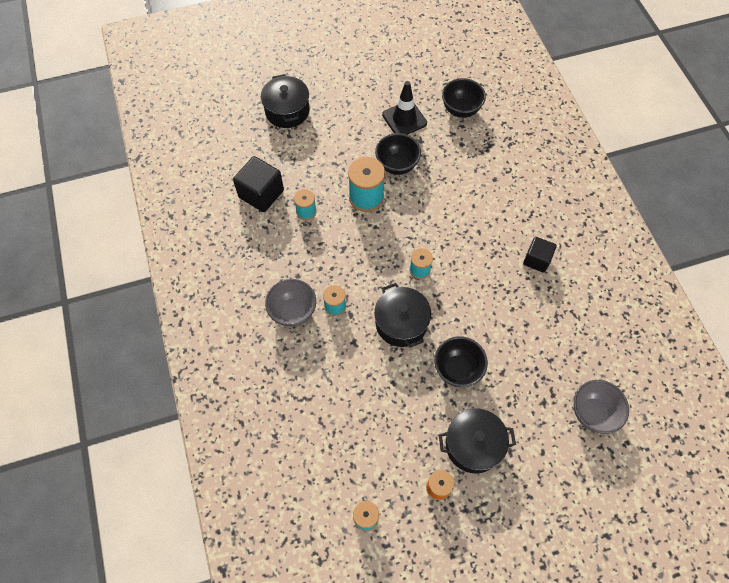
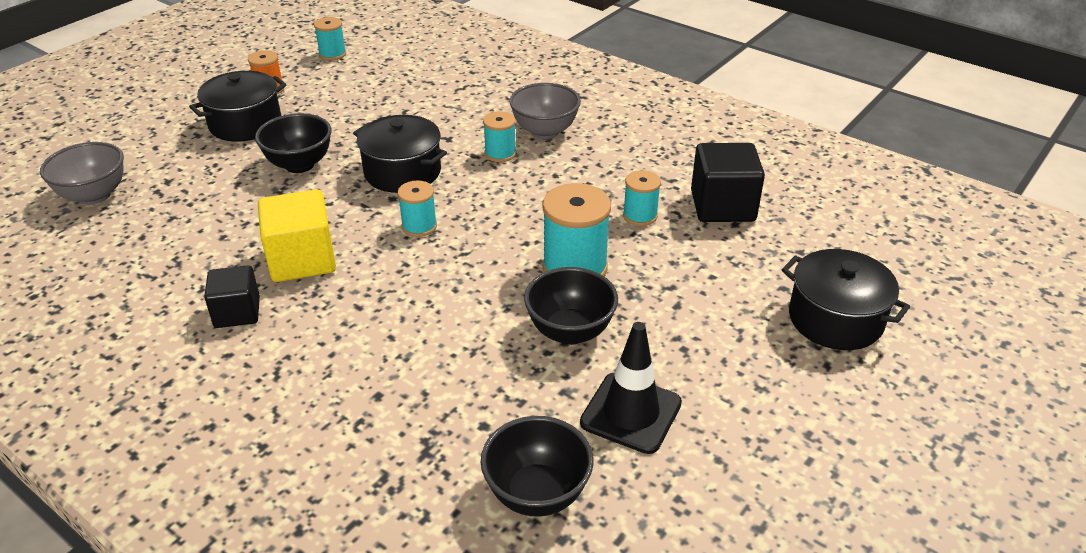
camera: 145 degrees right, 25 degrees down
none -> yellow cube [258,189,336,282]

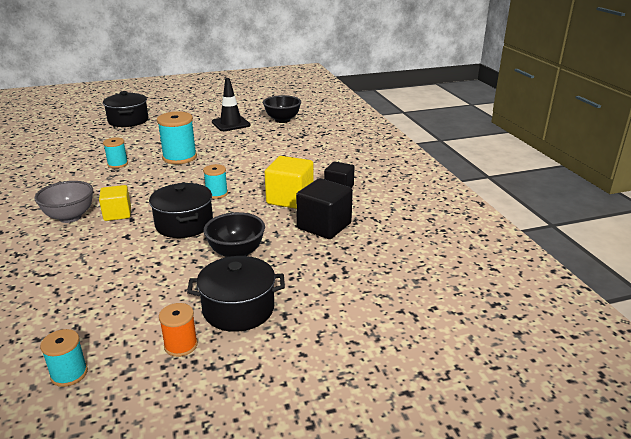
camera: 145 degrees left, 10 degrees down
grey bowl [40,142,124,205] -> none
turquoise spool [483,111,516,162] -> yellow cube [99,185,131,221]
black bowl [524,267,618,345] -> none
black cube [691,143,765,222] -> black cube moved to [296,178,353,239]

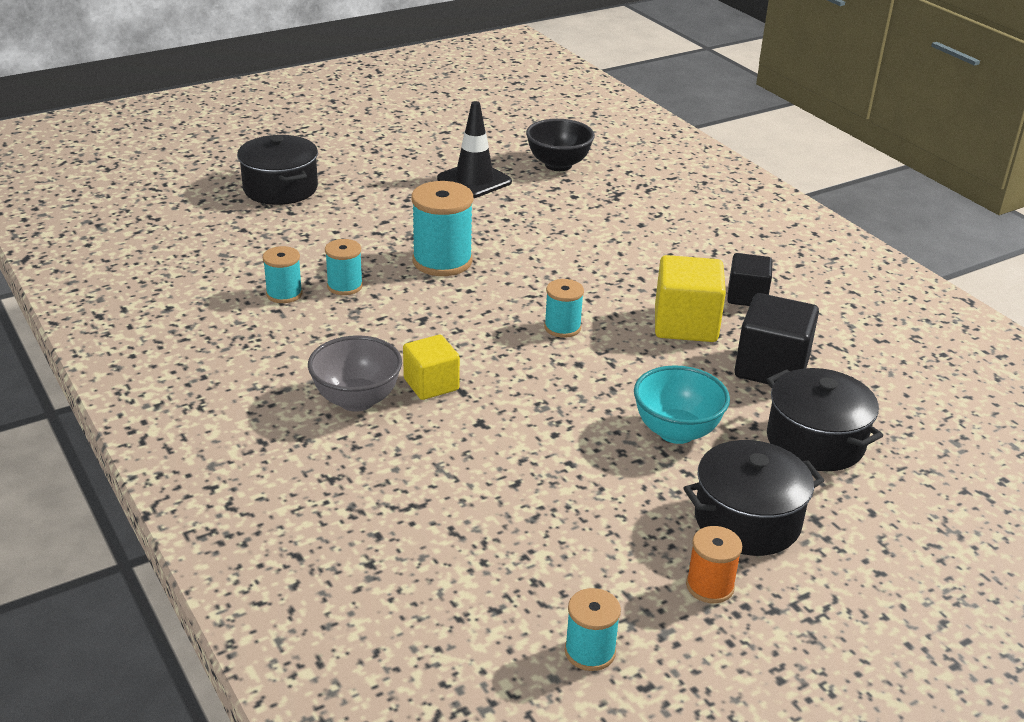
camera: 15 degrees left, 5 degrees up
black pot [149,183,213,238] -> black pot moved to [766,368,883,471]
black bowl [204,212,265,257] -> turquoise bowl [634,365,730,444]
none -> turquoise spool [262,246,303,303]

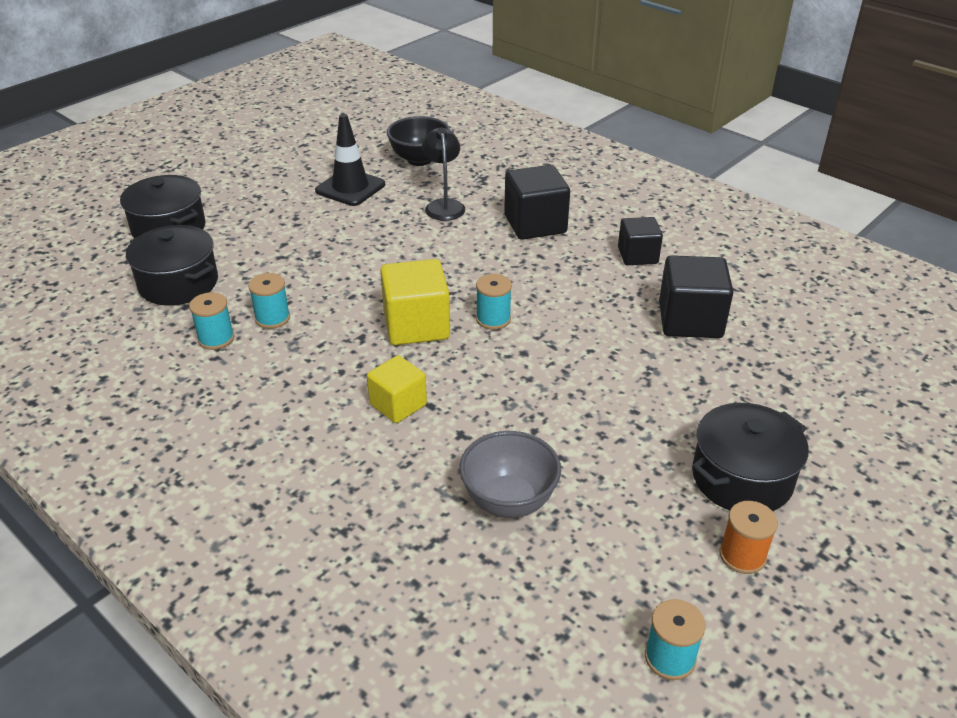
camera: 15 degrees left, 5 degrees up
grey bowl [308,335,402,412] -> grey bowl moved to [459,431,561,518]
turquoise spool [411,181,474,276] -> none
turquoise bowl [634,365,730,444] -> none
yellow cube [655,255,726,342] -> yellow cube moved to [380,259,450,345]
black pot [766,368,883,471] -> black pot moved to [126,225,218,306]
none -> black lamp [422,127,465,221]
none -> black cube [504,165,570,240]

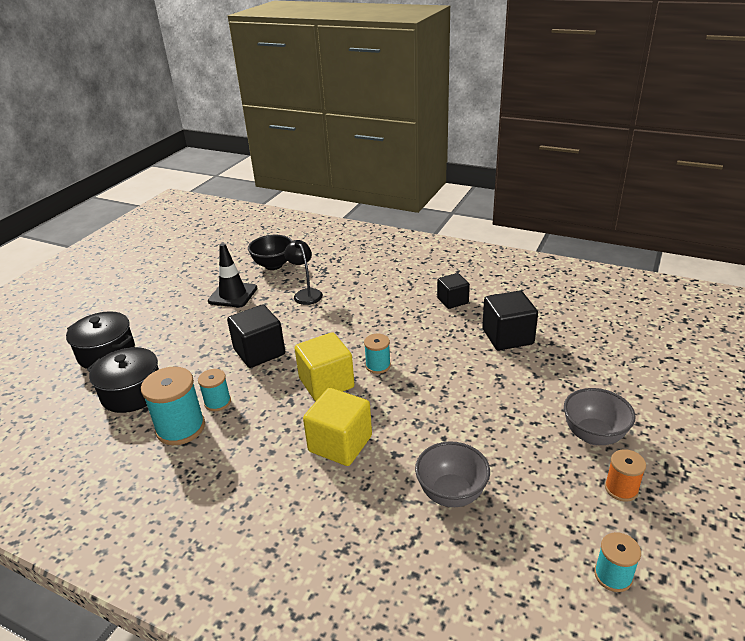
camera: 15 degrees left, 5 degrees down
turquoise spool [189,292,234,350] -> turquoise spool [141,366,205,445], size x1.75
yellow cube [367,355,427,423] -> yellow cube [303,388,372,466], size x1.55
black cube [504,165,570,240] -> black cube moved to [227,305,285,368]
black pot [692,403,809,511] -> grey bowl [564,388,636,445]

